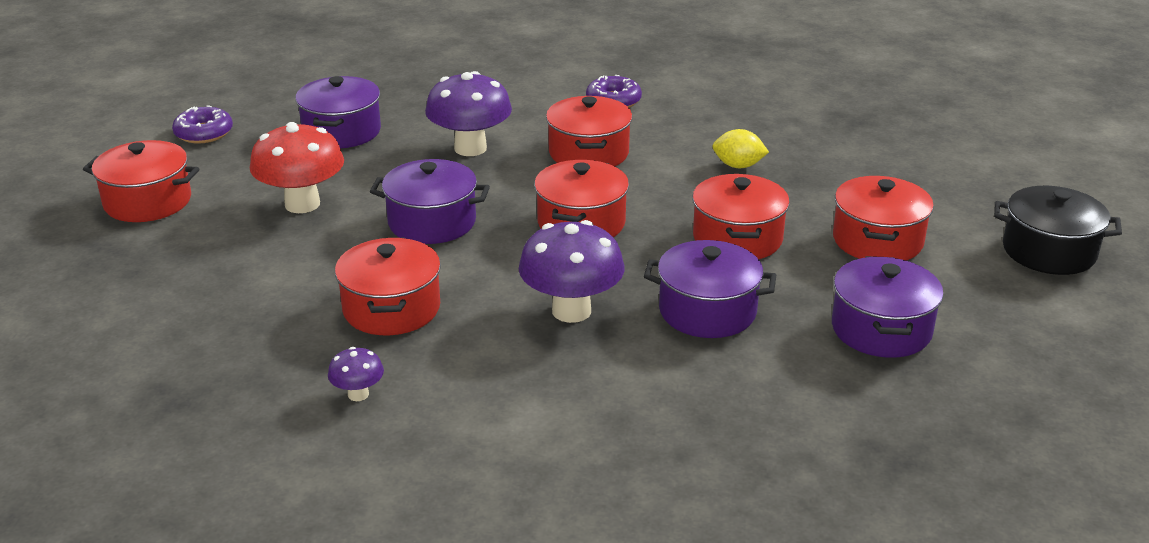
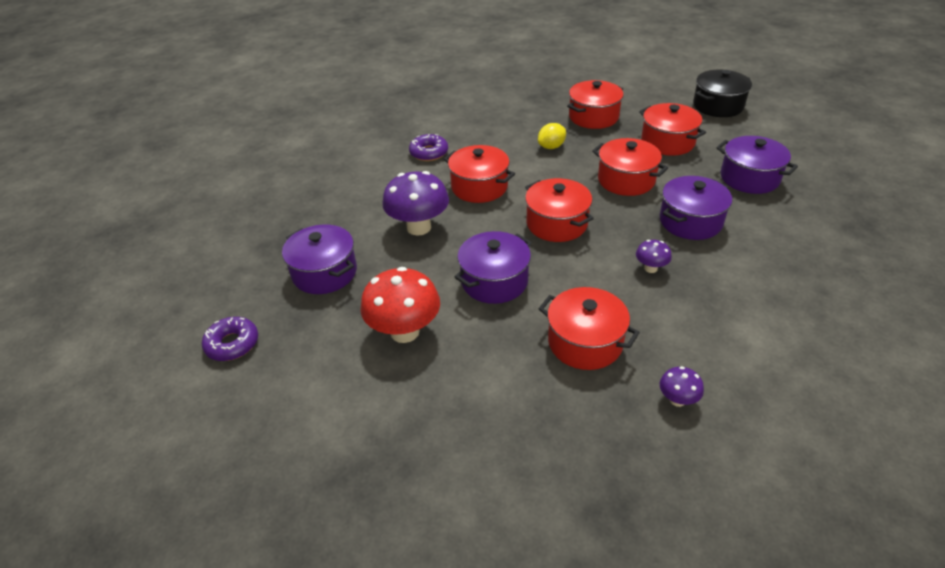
camera: 50 degrees left, 10 degrees up
red pot [83,140,199,222] -> red pot moved to [567,80,624,129]
purple mushroom [519,220,625,323] -> purple mushroom [636,240,672,273], size x0.49

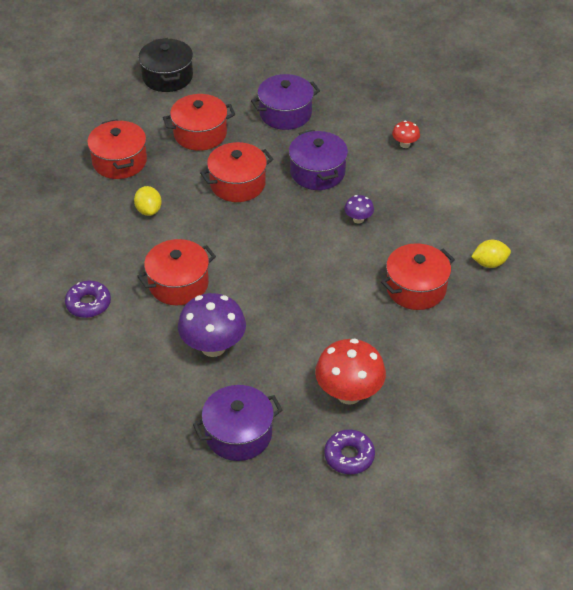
camera: 70 degrees left, 5 degrees up
purple donut [202,317,258,361] -> purple donut moved to [324,430,375,474]
purple pot [455,231,532,304] -> none
red pot [525,178,594,242] -> none
purple mushroom [660,366,704,407] -> yellow lemon [471,240,511,268]
none -> red mushroom [392,121,420,148]

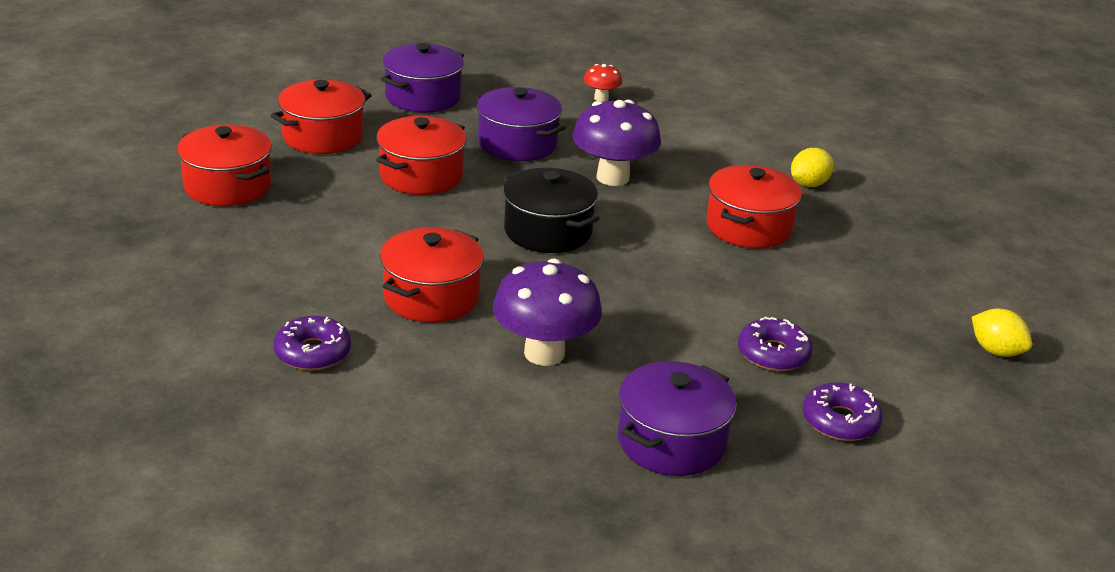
camera: 30 degrees left, 15 degrees down
yellow lemon [134,186,162,216] -> yellow lemon moved to [972,309,1032,357]
black pot [138,38,193,92] -> black pot moved to [503,168,600,253]
red mushroom [315,339,386,405] -> purple donut [738,317,813,371]
purple mushroom [344,195,374,224] -> purple mushroom [572,100,661,186], size x2.06

